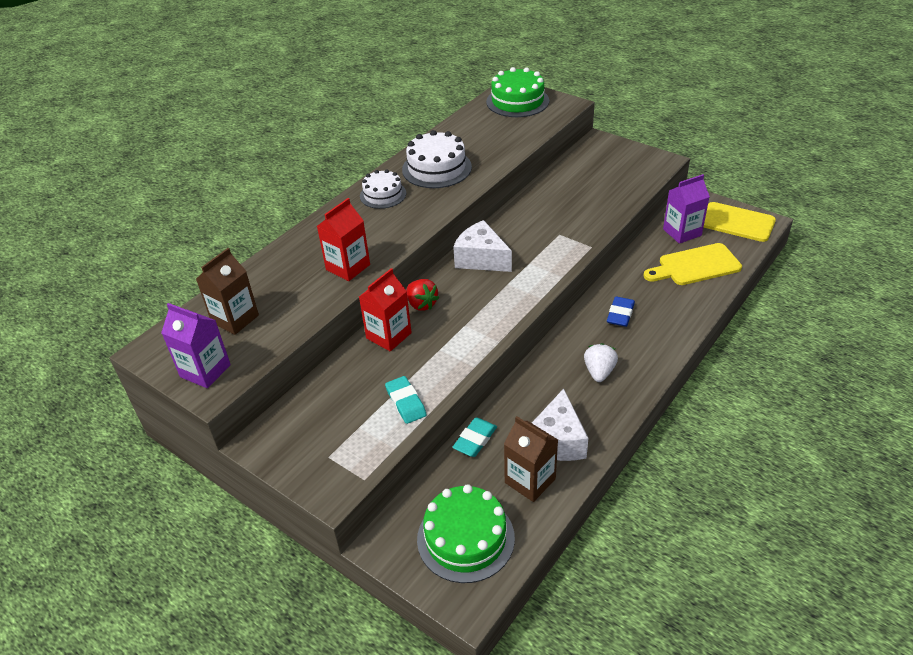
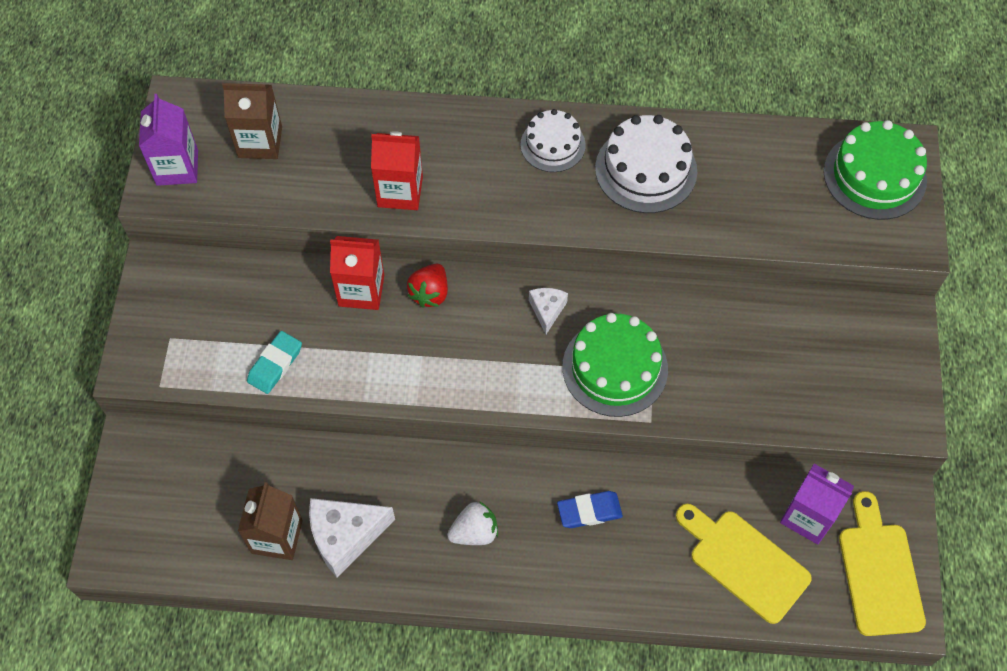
camera: 55 degrees right, 20 degrees up
green cake [417,484,515,583] -> green cake moved to [562,313,668,417]
turquoise eraser [452,417,497,457] -> none
white cheese [453,220,512,272] -> white cheese [529,288,568,334], size x0.54

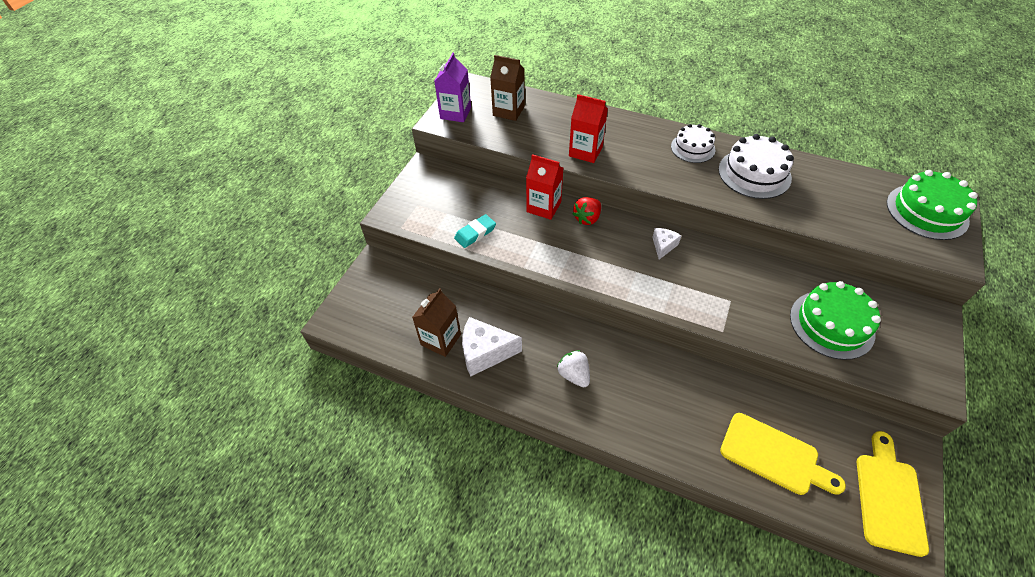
camera: 20 degrees right, 10 degrees down
white strawberry [447,501,498,545] -> white strawberry turned 120 degrees counterclockwise [557,350,590,387]
blue eraser [557,491,623,528] -> none
green cake [562,313,668,417] -> green cake moved to [790,281,881,360]
yellow cutting board [676,504,812,624] -> yellow cutting board turned 150 degrees clockwise [720,413,846,495]
purple carton [780,464,854,545] -> none

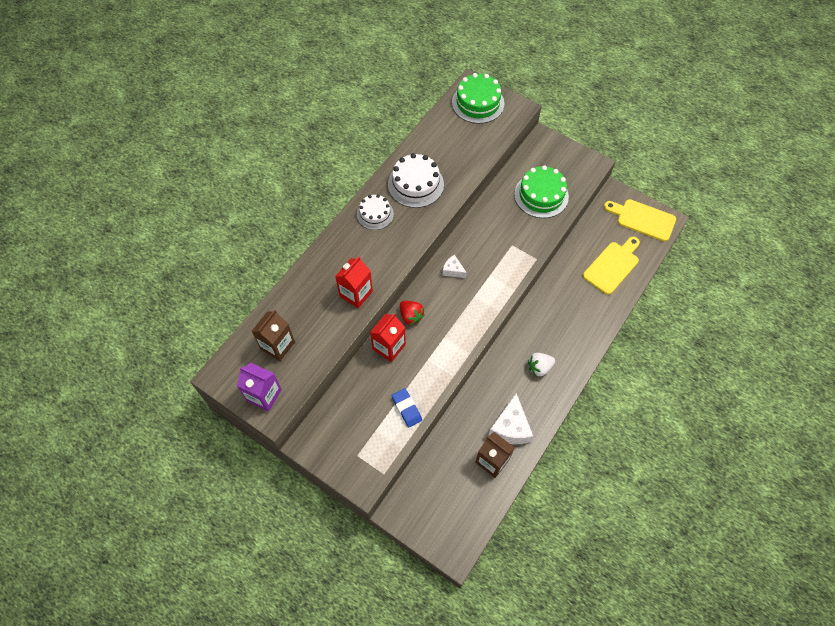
camera: 80 degrees left, 10 degrees up
turquoise eraser [454,214,496,248] -> blue eraser [392,388,422,428]

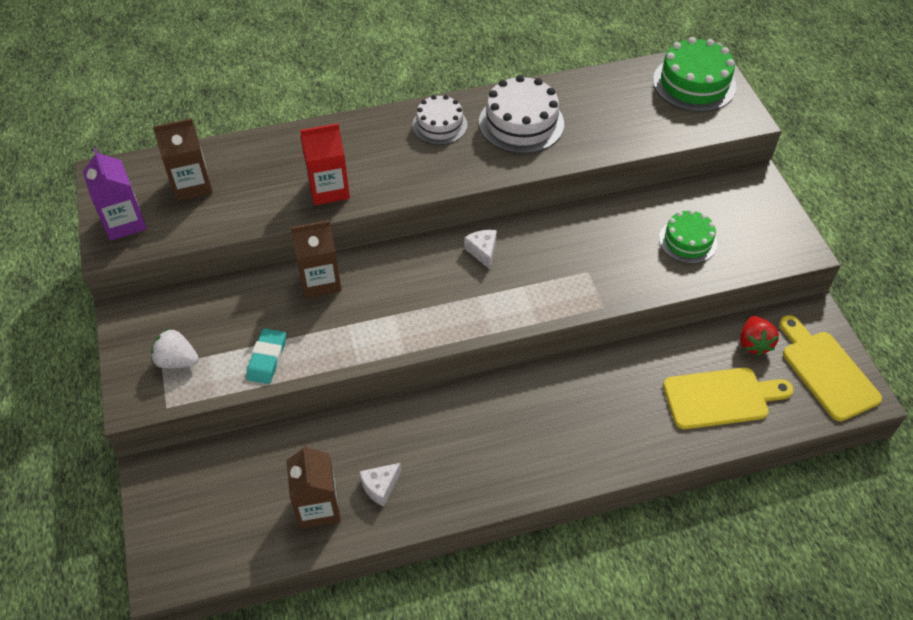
camera: 40 degrees right, 10 degrees down
red carton [370,313,406,362] -> brown carton [290,220,341,298]
blue eraser [392,388,422,428] -> turquoise eraser [246,328,286,384]
red strawberry [400,301,425,325] -> red strawberry moved to [740,316,779,356]
white cheese [488,393,533,444] -> white cheese [359,463,401,507], size x0.54
green cake [514,165,569,218] -> green cake [659,210,717,264], size x0.65
white strawberry [528,353,555,376] -> white strawberry moved to [151,328,199,368]

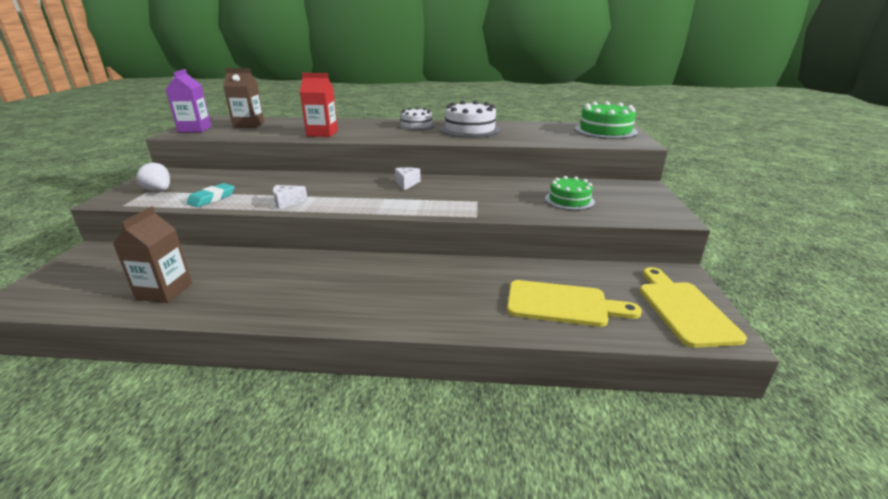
camera: 20 degrees right, 25 degrees down
brown carton [290,220,341,298] -> none
white cheese [359,463,401,507] -> white cheese moved to [273,185,308,209]
red strawberry [740,316,779,356] -> none

